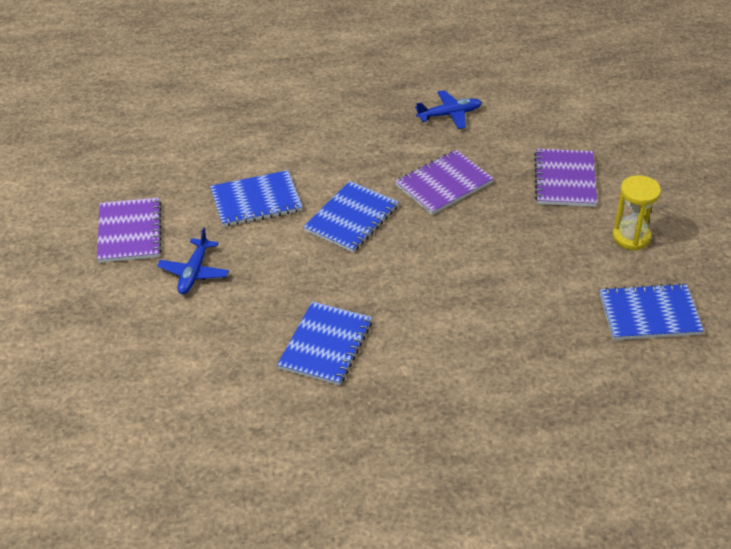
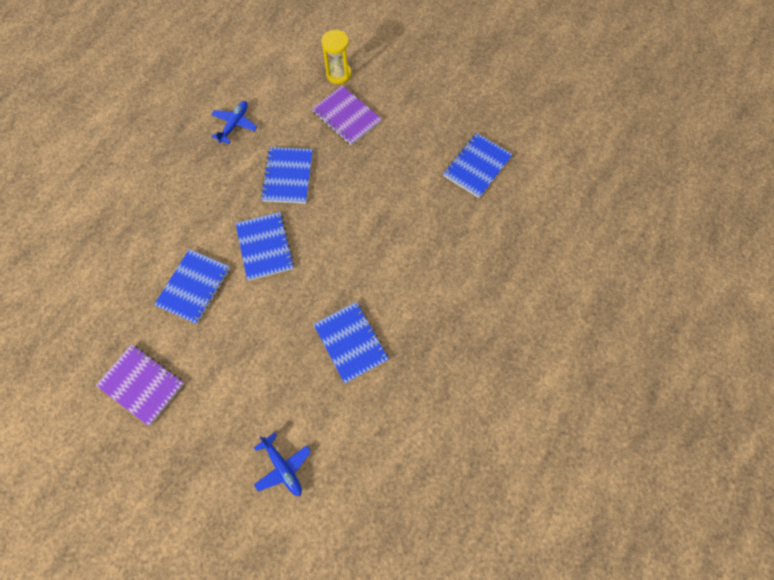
camera: 50 degrees left, 25 degrees up
blue plane [157,227,229,294] -> blue plane moved to [254,432,311,496]
purple notebook [395,150,494,215] -> blue notebook [261,147,313,203]
yellow hourglass [612,175,661,251] -> yellow hourglass moved to [321,29,352,84]

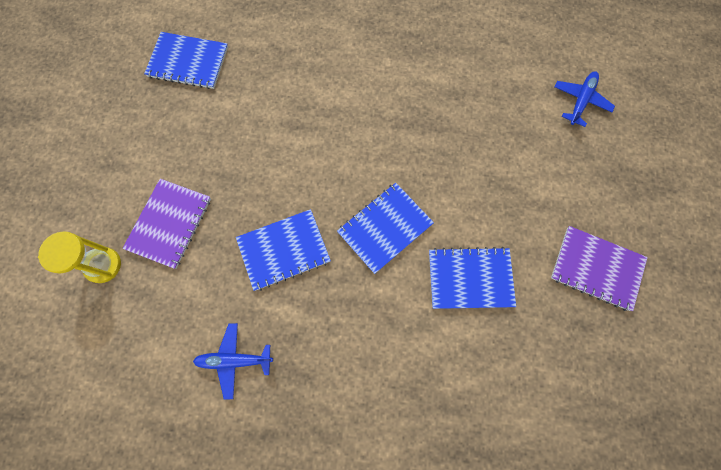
camera: 115 degrees left, 5 degrees up
purple notebook [96,344,184,426] -> purple notebook turned 75 degrees counterclockwise [551,226,648,311]
blue notebook [313,302,389,383] -> none

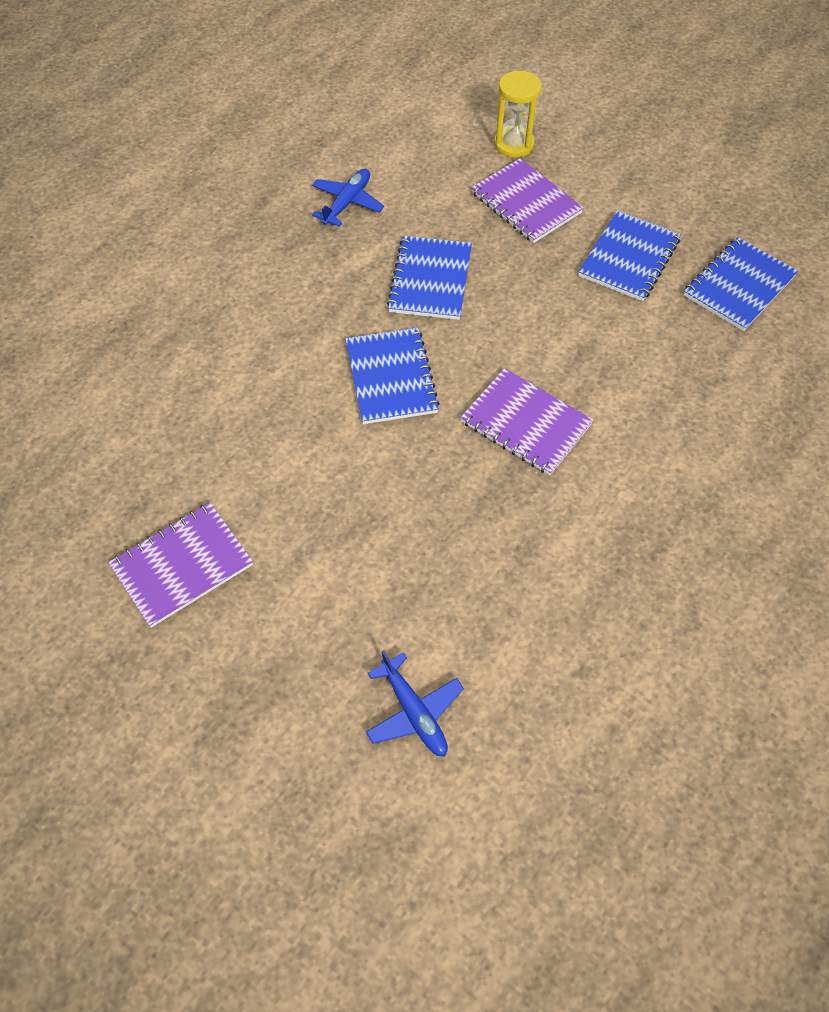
camera: 120 degrees right, 15 degrees down
blue notebook [429,247,516,309] -> blue notebook moved to [579,210,681,301]
none -> purple notebook [460,368,593,475]

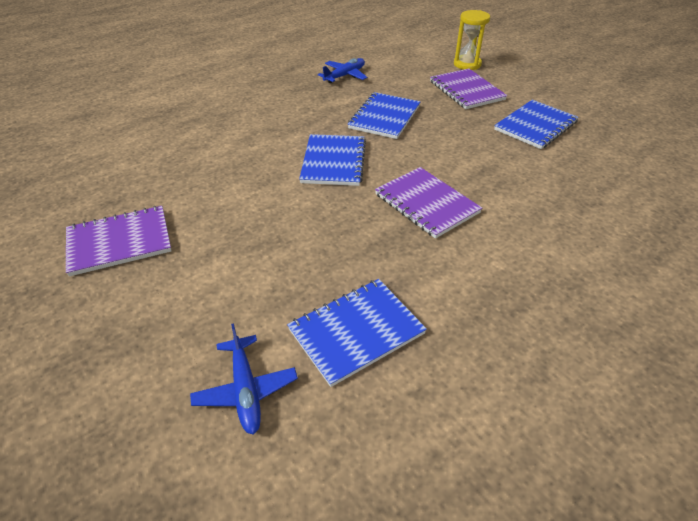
camera: 15 degrees right, 15 degrees down
blue notebook [684,237,798,331] -> blue notebook moved to [287,279,427,387]

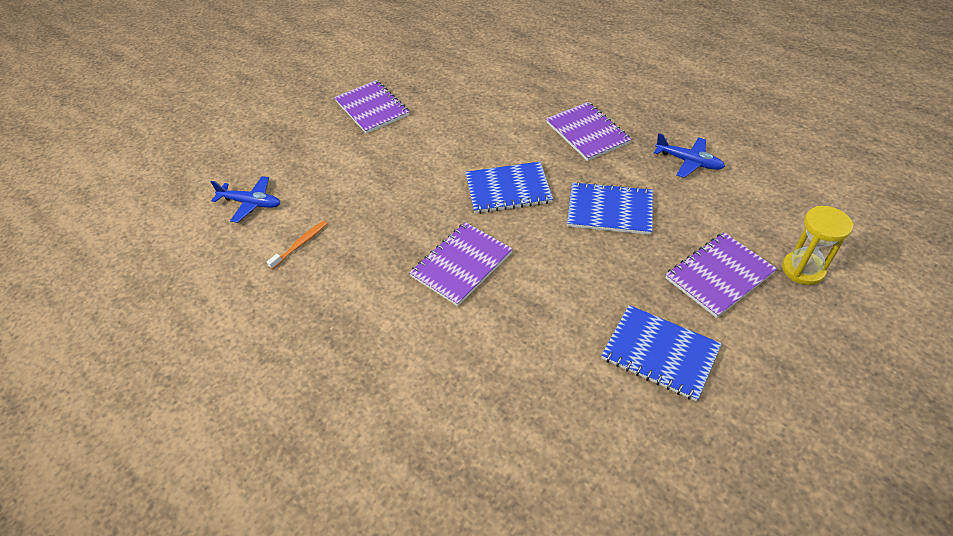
camera: 80 degrees right, 5 degrees up
blue plane [190,323,298,434] -> blue plane turned 135 degrees counterclockwise [211,176,280,223]
blue notebook [287,279,427,387] -> orange toothbrush [267,221,327,269]
none -> purple notebook [546,102,632,161]

